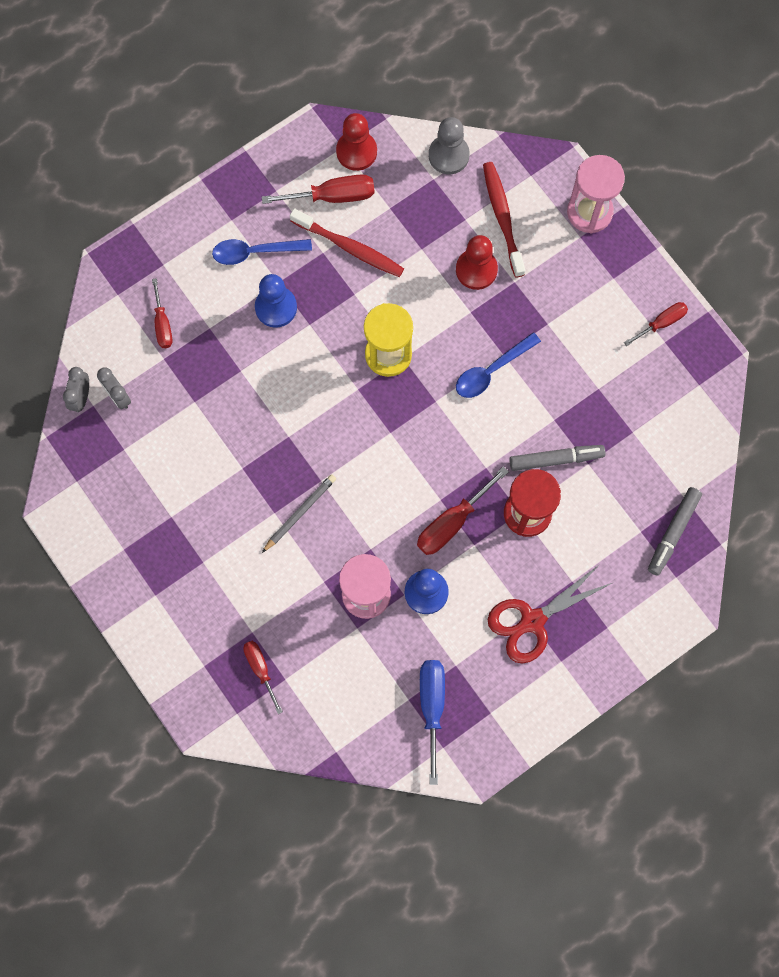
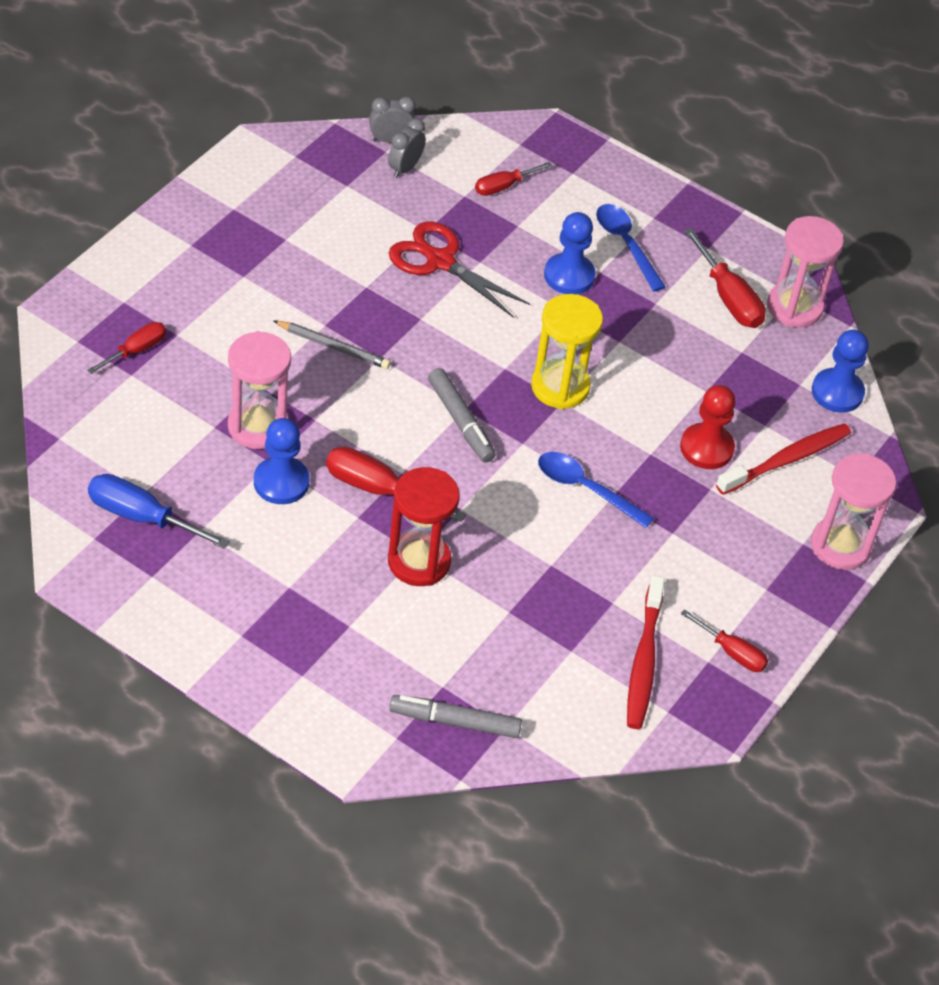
camera: 65 degrees right, 25 degrees down
red toothbrush [290,208,404,277] -> red toothbrush moved to [627,575,665,729]
red pawn [336,113,377,171] -> pink hourglass [767,216,844,328]
blue screwdriver [420,660,445,785] -> blue screwdriver turned 135 degrees counterclockwise [88,474,230,549]
grey pawn [429,117,470,174] -> blue pawn [812,330,869,413]
red scissors [488,564,614,664] -> red scissors moved to [389,221,530,318]
grey marker [509,445,606,471] -> grey marker moved to [428,368,496,462]

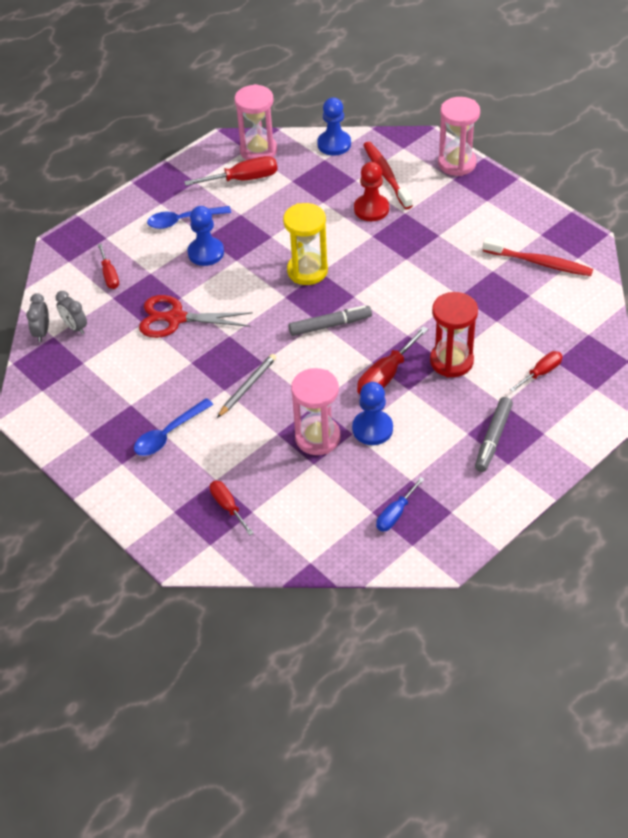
camera: 70 degrees left, 0 degrees up
blue screwdriver [88,474,230,549] -> blue screwdriver [376,477,424,532], size x0.64
red scissors [389,221,530,318] -> red scissors turned 45 degrees clockwise [139,295,253,338]
grey marker [390,695,522,738] -> grey marker moved to [475,397,513,472]
blue spoon [538,452,654,528] -> blue spoon moved to [134,398,213,456]
red screwdriver [680,609,768,672] -> red screwdriver moved to [510,351,563,392]

